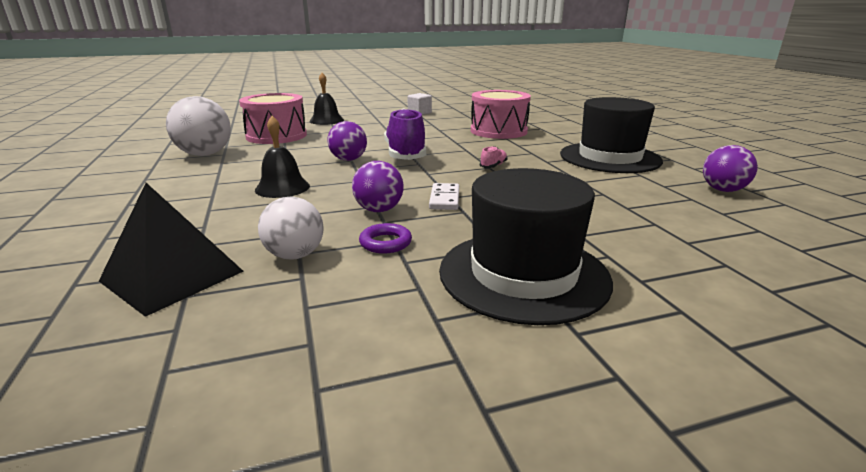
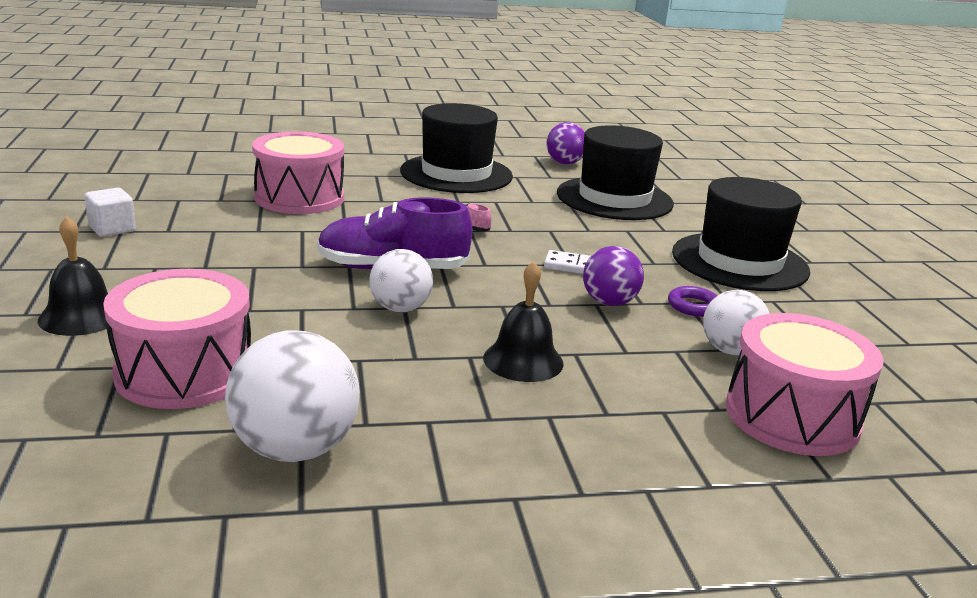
camera: 85 degrees left, 0 degrees up
black pyramid [99,183,244,317] -> pink drum [726,313,884,456]
purple ball [328,121,367,161] -> white ball [369,249,433,312]
none -> black hat [557,125,674,220]

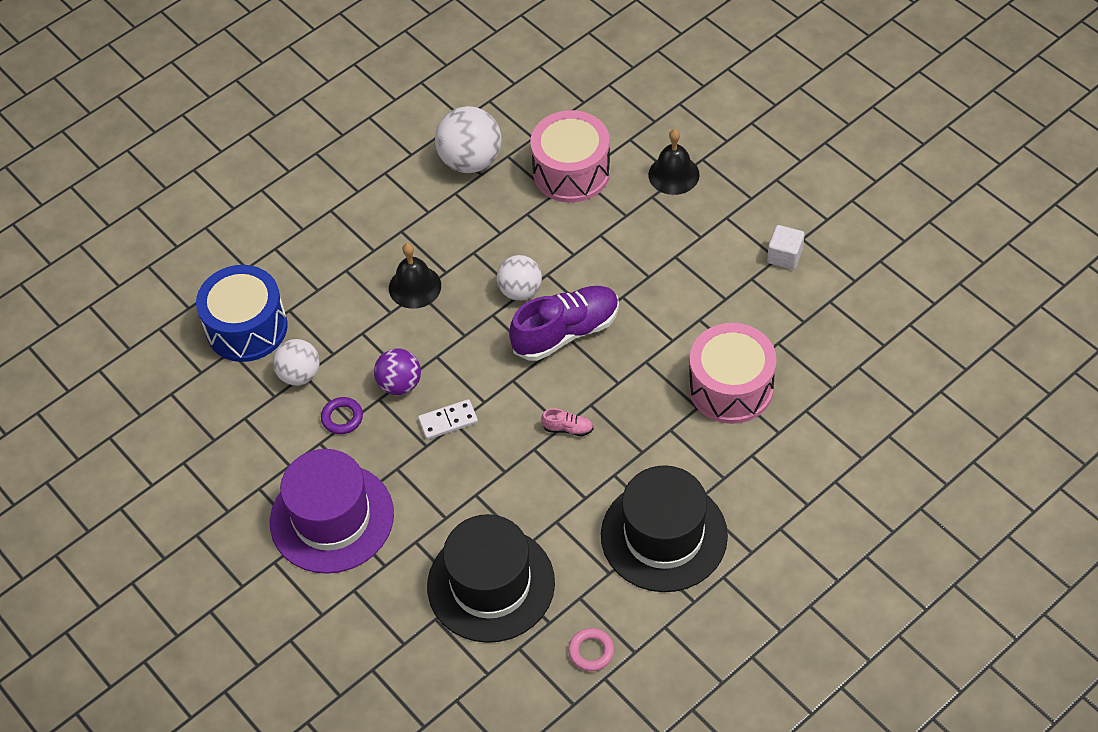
camera: 155 degrees right, 30 degrees up
purple ball [546,122,585,164] -> pink ring [568,628,614,671]
black hat [672,177,810,291] -> purple hat [270,449,394,574]
pink drum [726,313,884,456] -> blue drum [196,265,288,362]

